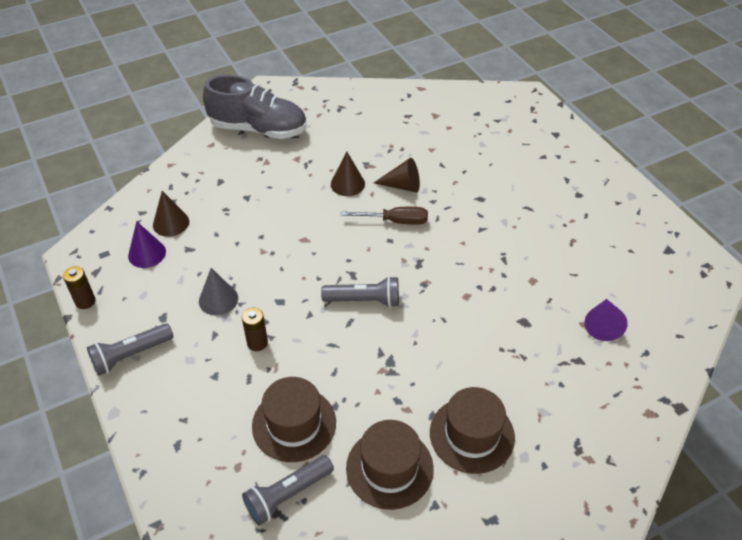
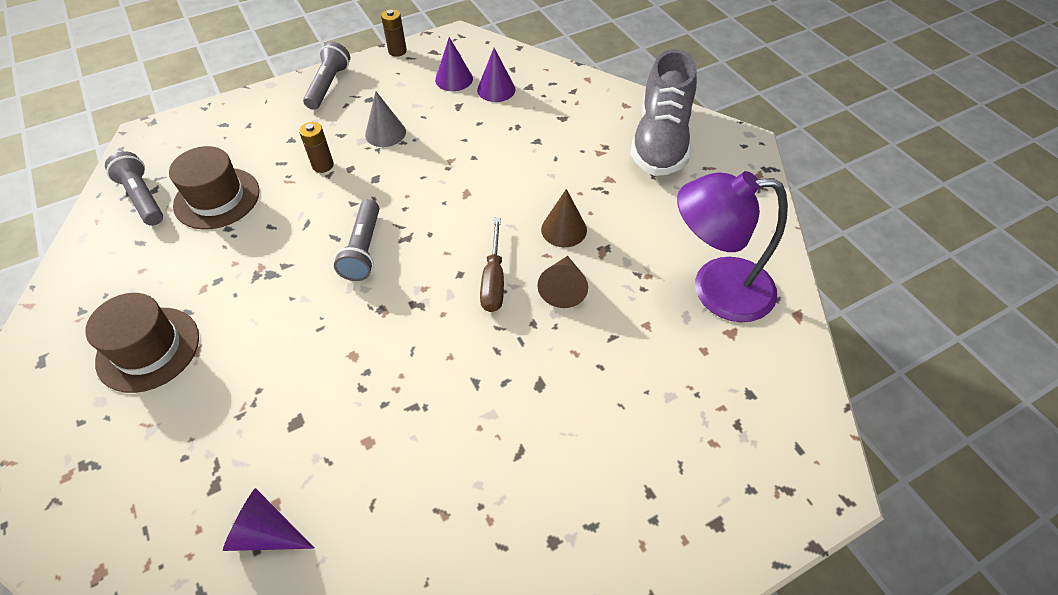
camera: 90 degrees right, 5 degrees up
grey flashlight [87,323,174,376] -> grey flashlight turned 45 degrees clockwise [303,42,350,110]
brown cone [153,191,189,237] -> purple cone [477,48,516,102]
brown hat [346,420,434,510] -> none
none -> purple lamp [677,171,788,322]

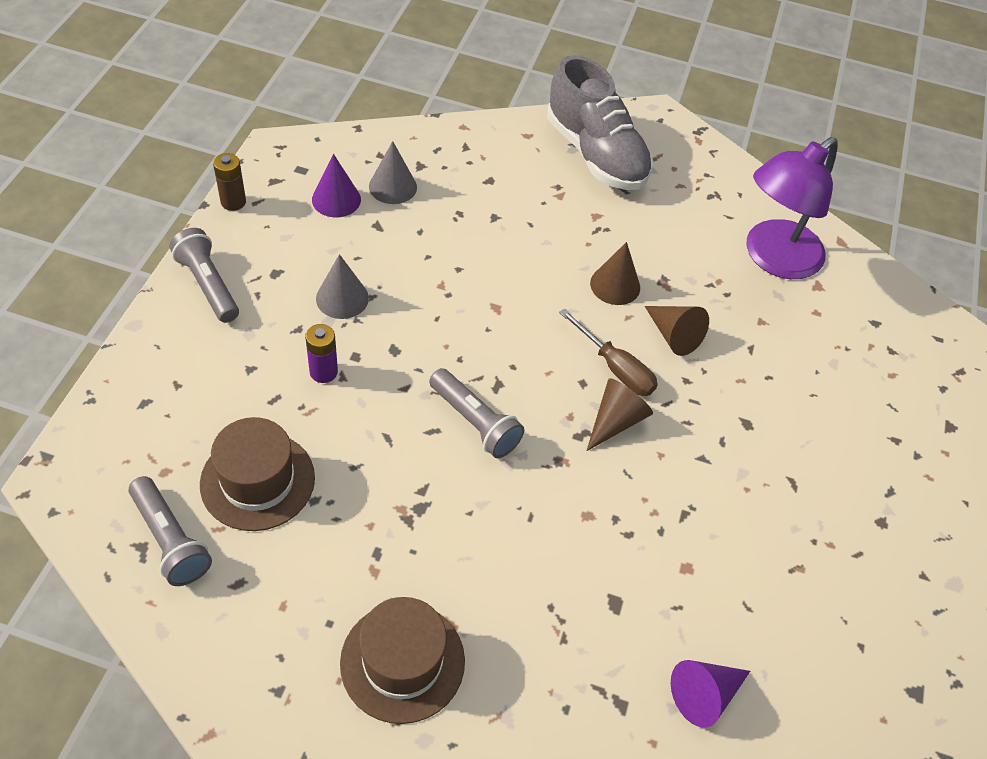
camera: 50 degrees left, 0 degrees up
grey flashlight [105,151,163,226] -> grey flashlight turned 135 degrees counterclockwise [128,476,212,586]
brown battery [299,122,334,173] -> purple battery [305,324,338,383]
purple cone [477,48,516,102] -> grey cone [369,141,417,204]
none -> brown cone [587,378,653,451]

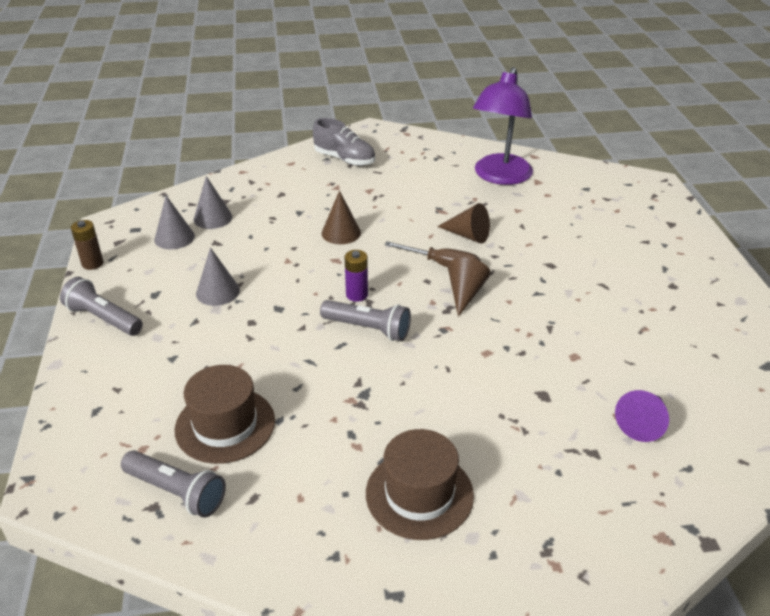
camera: 20 degrees left, 15 degrees down
purple battery [305,324,338,383] -> purple battery moved to [344,250,368,302]
purple cone [312,154,361,217] -> grey cone [154,195,195,249]
grey shoe [547,55,653,190] -> grey shoe [313,118,375,166], size x0.65
brown cone [590,242,640,305] -> brown cone moved to [322,190,361,244]

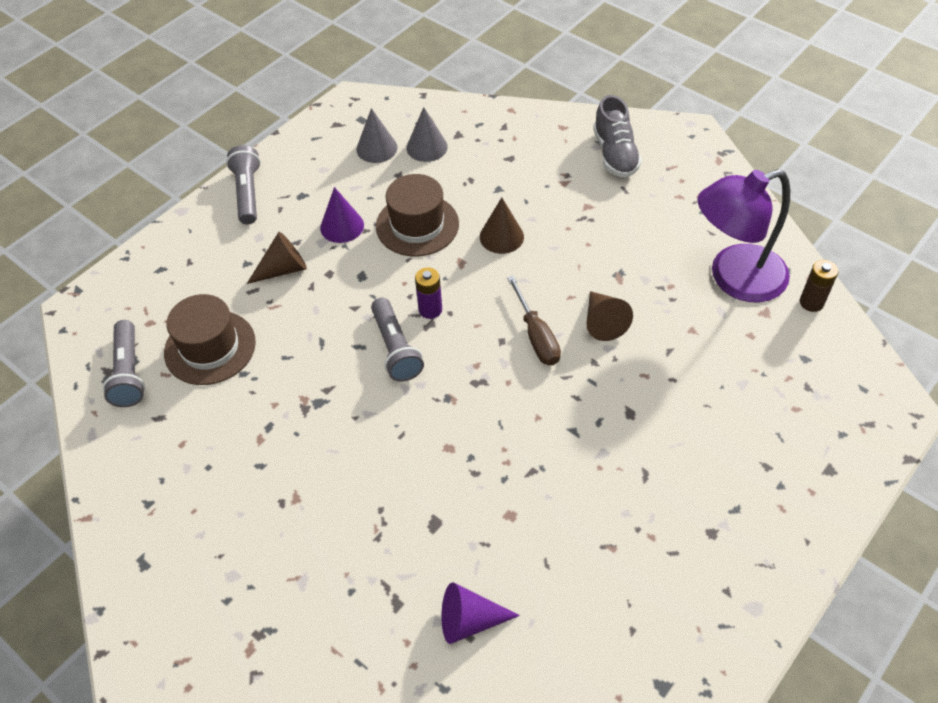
camera: 50 degrees right, 15 degrees up
brown battery [71,220,103,270] -> brown battery moved to [800,260,839,312]
grey cone [196,247,240,306] -> purple cone [320,187,364,243]
brown hat [366,429,474,540] -> brown hat moved to [376,174,459,256]
brown cone [448,258,491,317] -> brown cone moved to [247,232,307,284]

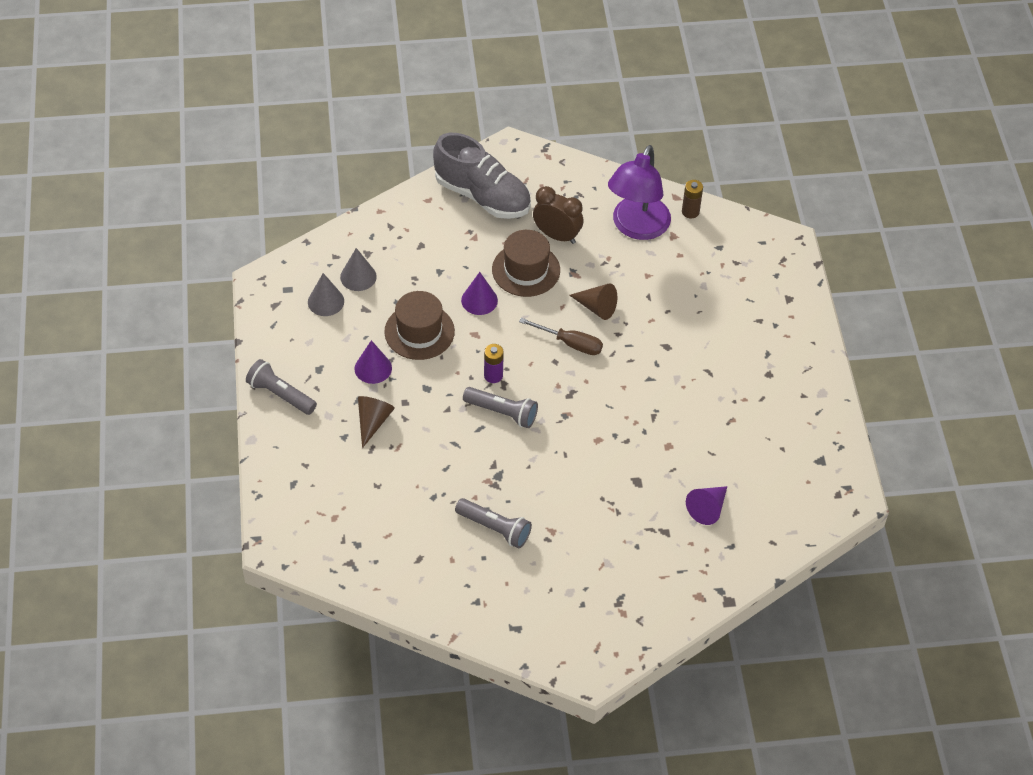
camera: 50 degrees left, 0 degrees up
grey flashlight [103,320,145,407] -> grey flashlight moved to [455,498,532,548]
brown hat [164,294,256,385] -> brown hat moved to [492,230,560,297]
brown cone [480,197,524,254] -> purple cone [461,272,498,315]
grey shoe [593,95,642,177] -> grey shoe [433,133,531,219], size x1.55
none -> brown clock [533,186,584,244]

